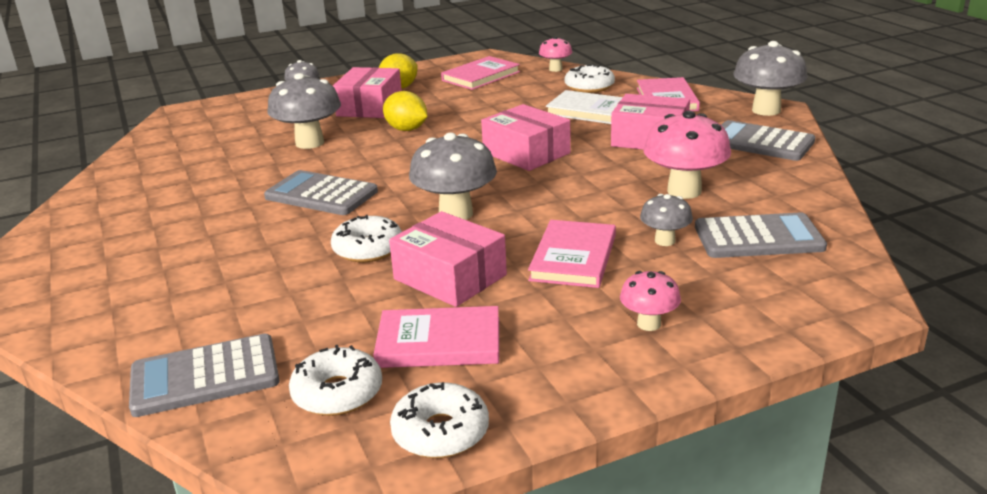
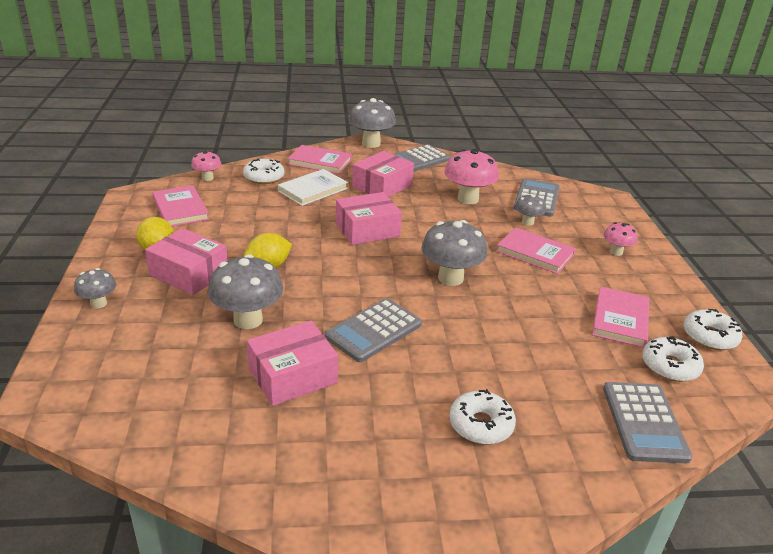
camera: 75 degrees left, 5 degrees up
white donut [331,215,402,262] -> white donut moved to [449,389,516,444]
pink box [389,211,507,307] -> pink box moved to [247,321,338,406]

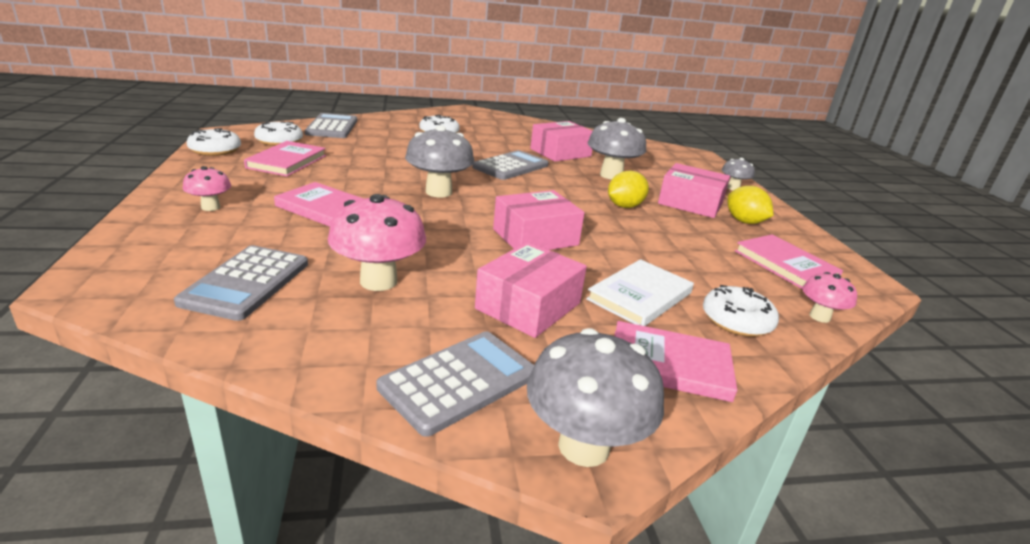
camera: 175 degrees right, 5 degrees down
grey mushroom [515,194,546,226] -> none

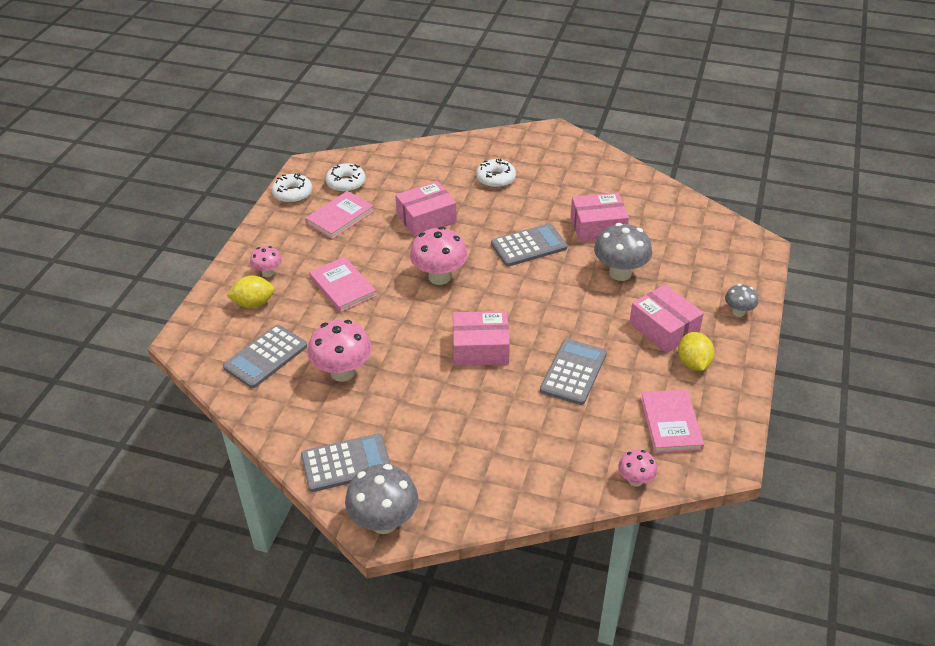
camera: 30 degrees right, 15 degrees up
grey calculator [305,113,357,138] -> grey calculator moved to [540,339,607,405]
grey mushroom [405,125,474,197] -> pink mushroom [410,227,468,285]
pink box [475,242,587,338] -> pink box moved to [395,181,457,237]
white book [586,259,694,326] -> none
yellow lemon [608,171,649,208] -> yellow lemon moved to [226,276,275,308]
pink book [614,321,737,402] -> none
white donut [703,285,779,337] -> none

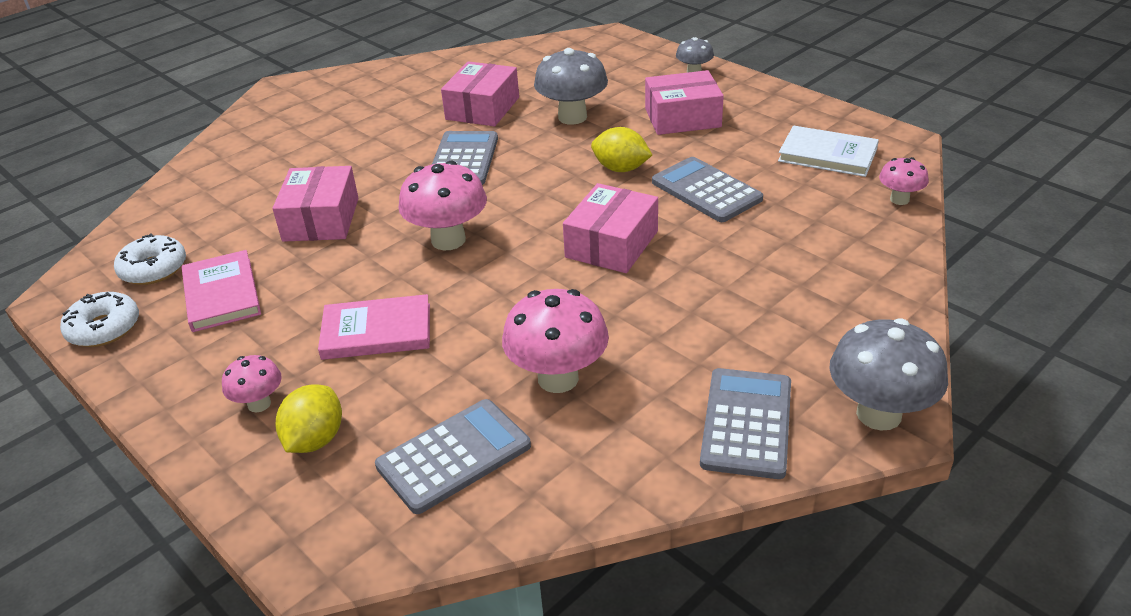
camera: 60 degrees left, 5 degrees down
grey calculator [223,325,307,388] -> grey calculator turned 105 degrees counterclockwise [375,399,531,514]
white donut [476,158,516,188] -> none
pink book [641,389,704,453] -> white book [778,125,879,177]
yellow lemon [678,332,715,371] -> yellow lemon moved to [591,127,652,172]

